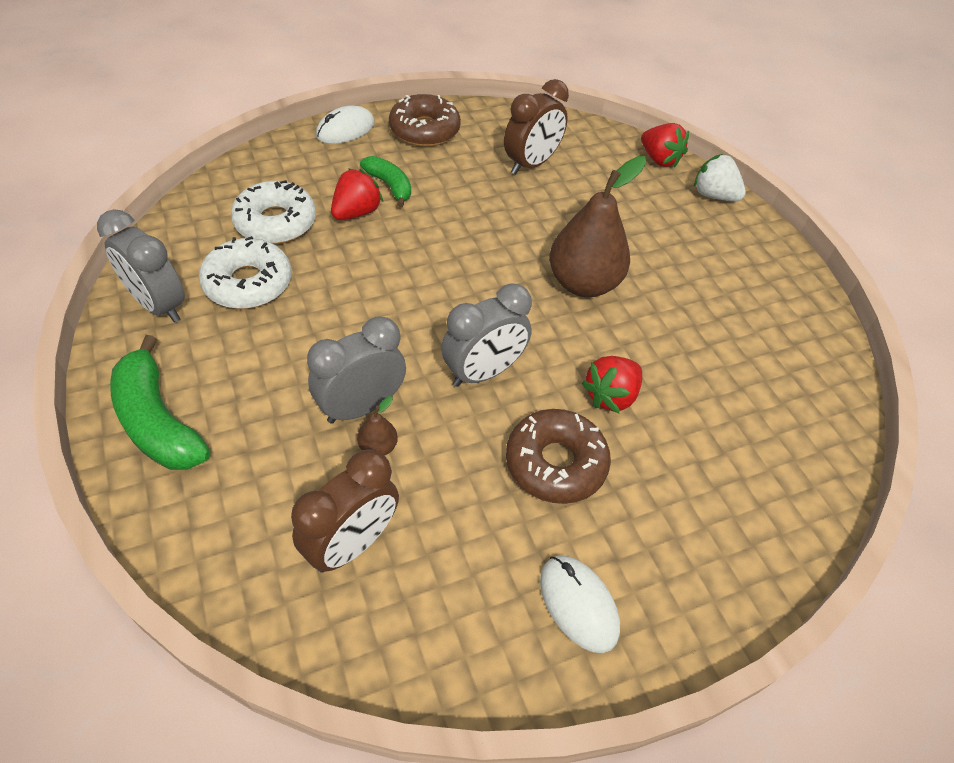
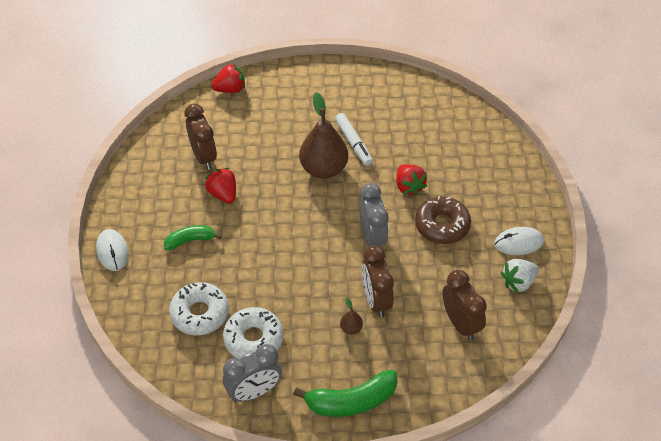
camera: 65 degrees left, 0 degrees up
grey clock [307,316,406,424] -> brown clock [362,245,394,318]
red strawberry [331,168,383,220] -> red strawberry moved to [205,168,236,204]
brown pear [357,396,398,456] -> brown pear moved to [340,298,363,334]
brown donut [389,94,461,147] -> none
white strawberry [694,154,746,201] -> white strawberry moved to [501,259,539,293]
none -> white marker [335,113,373,166]

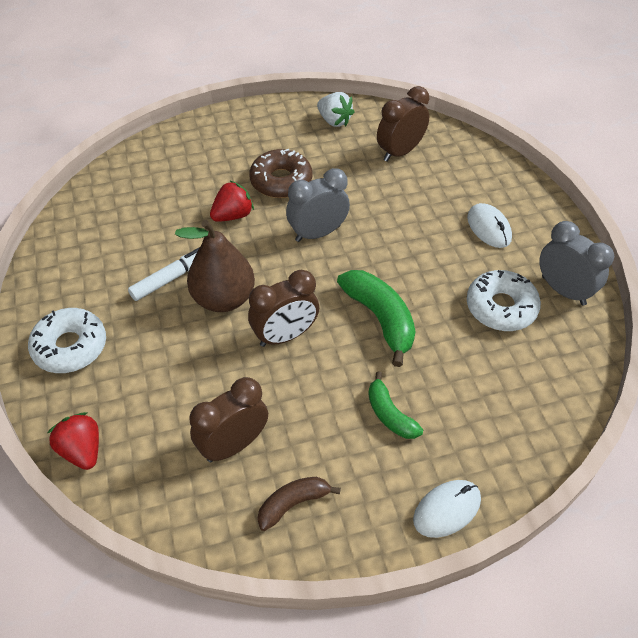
camera: 105 degrees left, 0 degrees up
white donut [169,282,229,336] -> white donut moved to [28,308,106,373]
red strawberry [205,168,236,204] -> none
green banana [293,370,397,417] -> green banana moved to [337,270,416,367]
brown pear [340,298,363,334] -> none
brown clock [362,245,394,318] -> brown clock moved to [248,270,319,347]
white mouse [494,227,544,255] -> white mouse moved to [467,203,512,248]
none -> brown banana [257,477,341,531]

